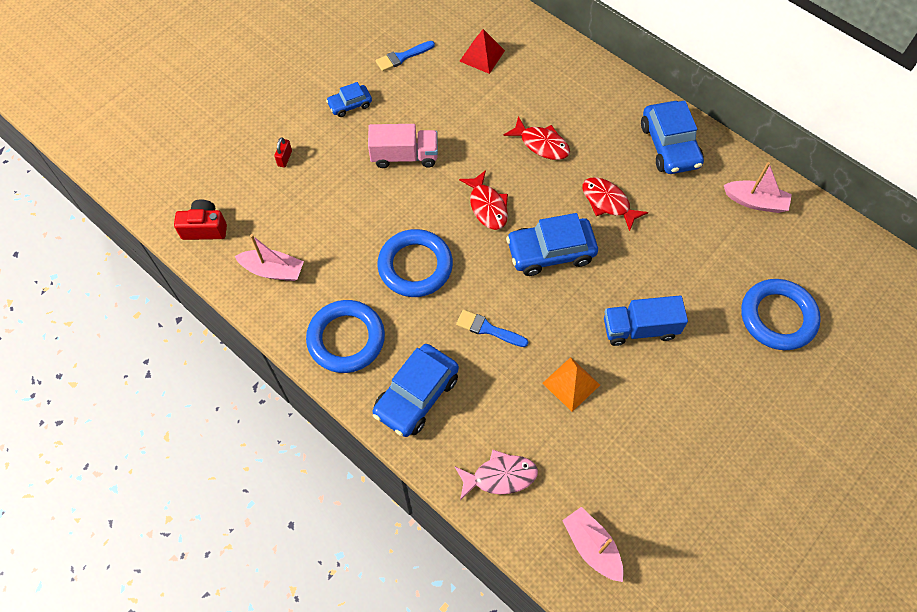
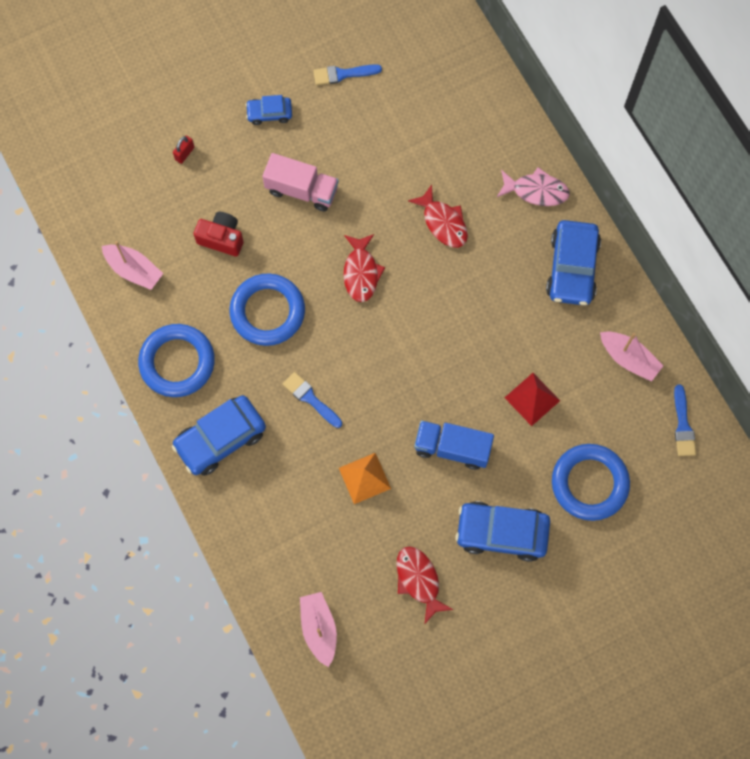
camera: 20 degrees right, 10 degrees up
red camera [174,199,227,240] -> red camera moved to [194,212,244,257]
pink fish [454,449,538,500] -> pink fish moved to [497,167,570,206]
red pyramid [460,29,505,74] -> red pyramid moved to [505,373,560,426]
blue car [506,213,598,276] -> blue car moved to [455,501,550,562]
red fish [582,177,648,231] -> red fish moved to [396,546,453,623]
none -> blue brush [674,385,696,456]

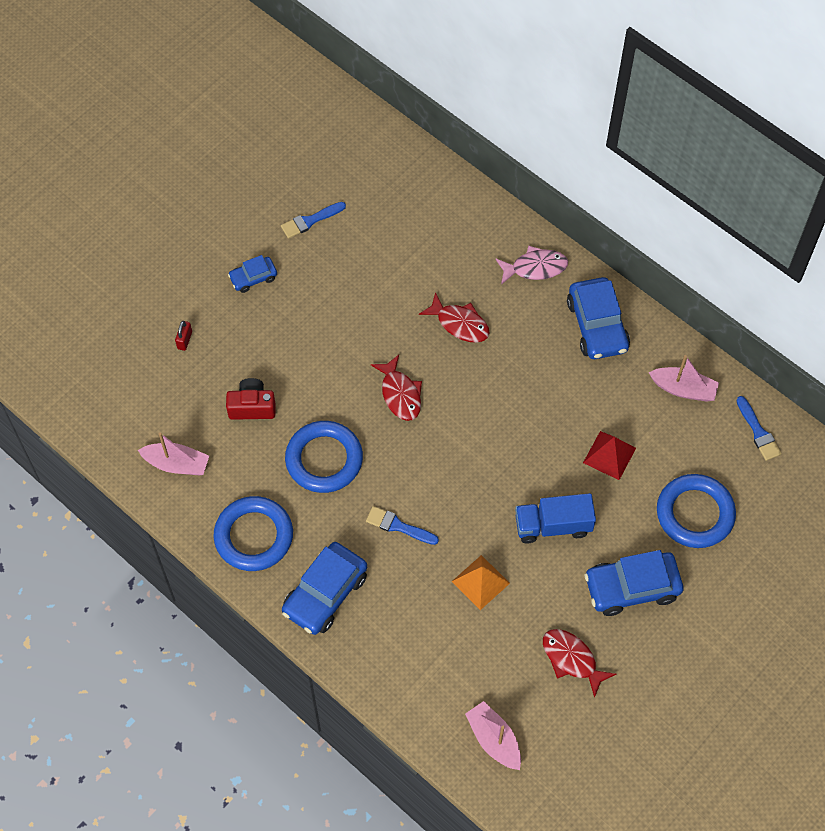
camera: 20 degrees left, 10 degrees down
pink truck [262,153,339,212] -> none

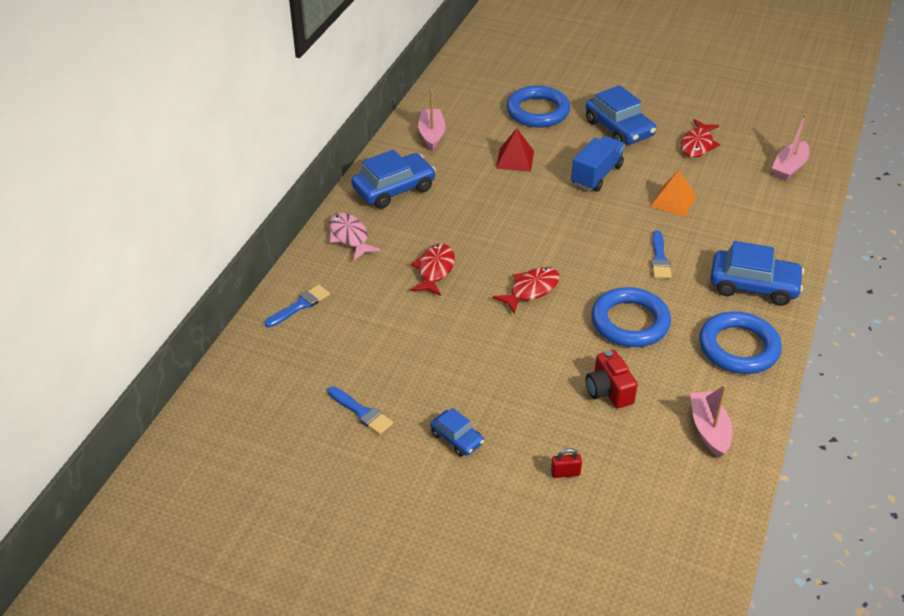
camera: 110 degrees left, 20 degrees down
blue truck [515,493,596,543] -> blue truck turned 120 degrees counterclockwise [571,136,625,191]
blue brush [736,396,782,461] -> blue brush moved to [265,285,330,327]

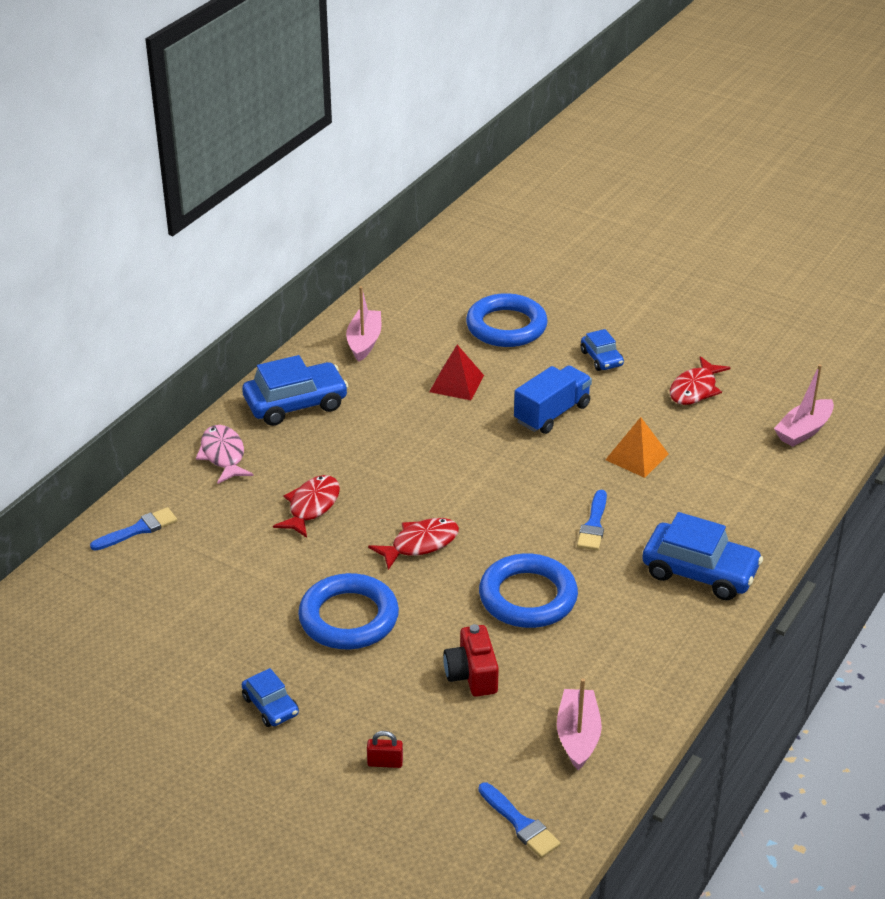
camera: 10 degrees right, 5 degrees down
blue brush [327,386,393,435] -> blue brush moved to [479,783,561,858]
blue car [586,85,656,145] -> blue car [581,329,624,371], size x0.54
blue ring [699,311,782,374] -> blue ring moved to [298,573,399,649]

